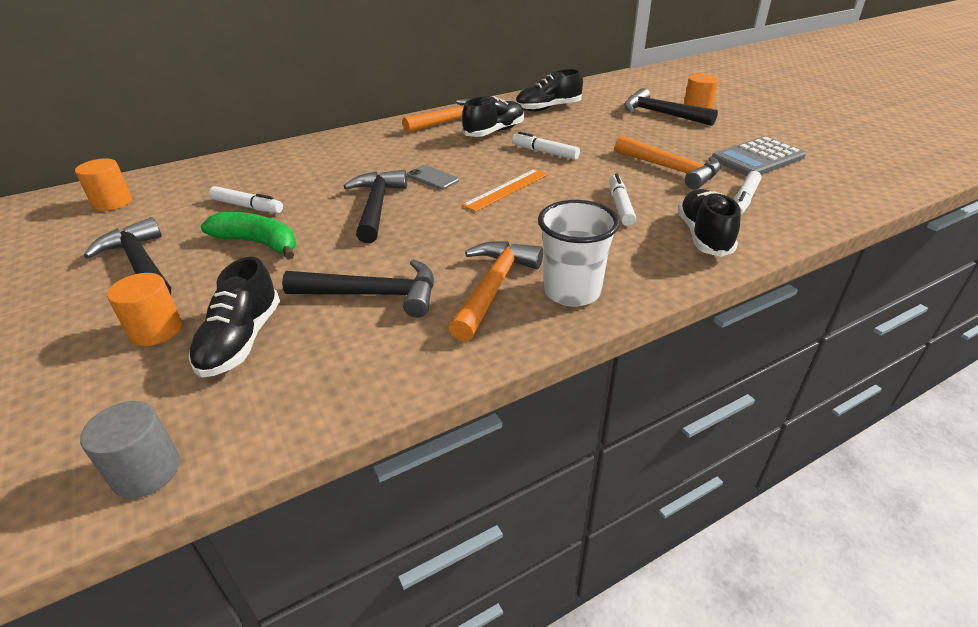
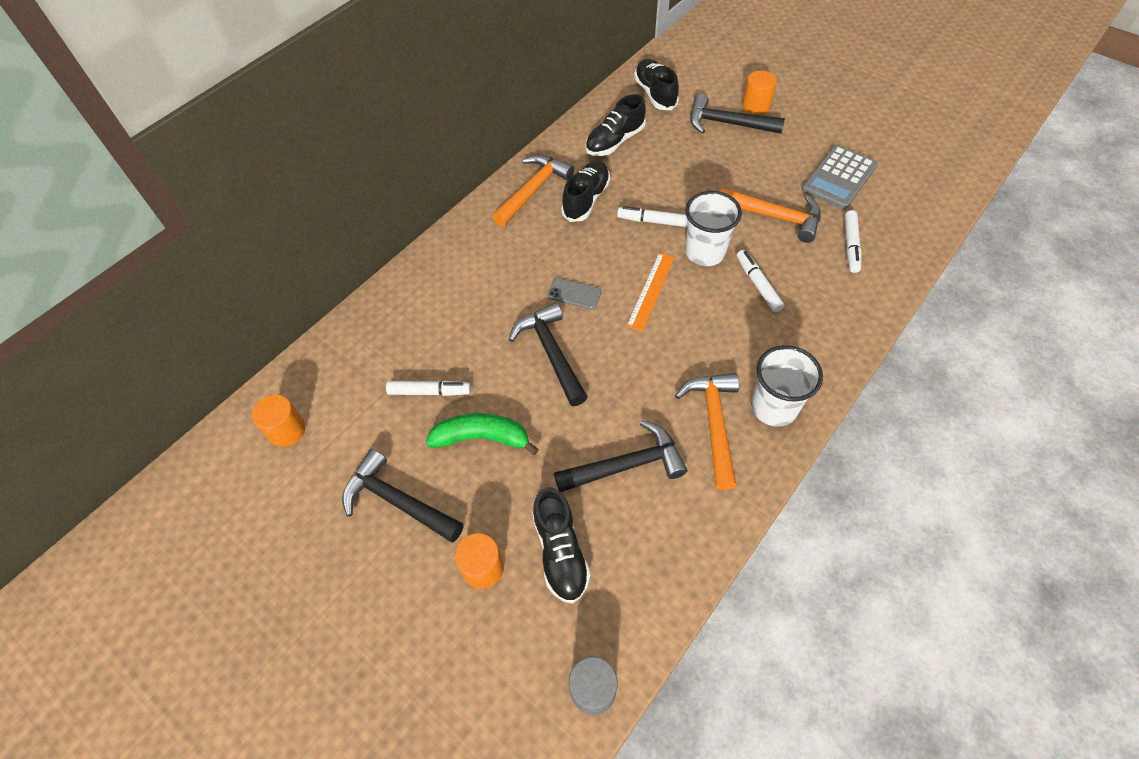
camera: 20 degrees left, 20 degrees up
black shoe [678,189,741,257] -> black shoe moved to [634,59,679,110]
none -> white cup [685,191,742,266]

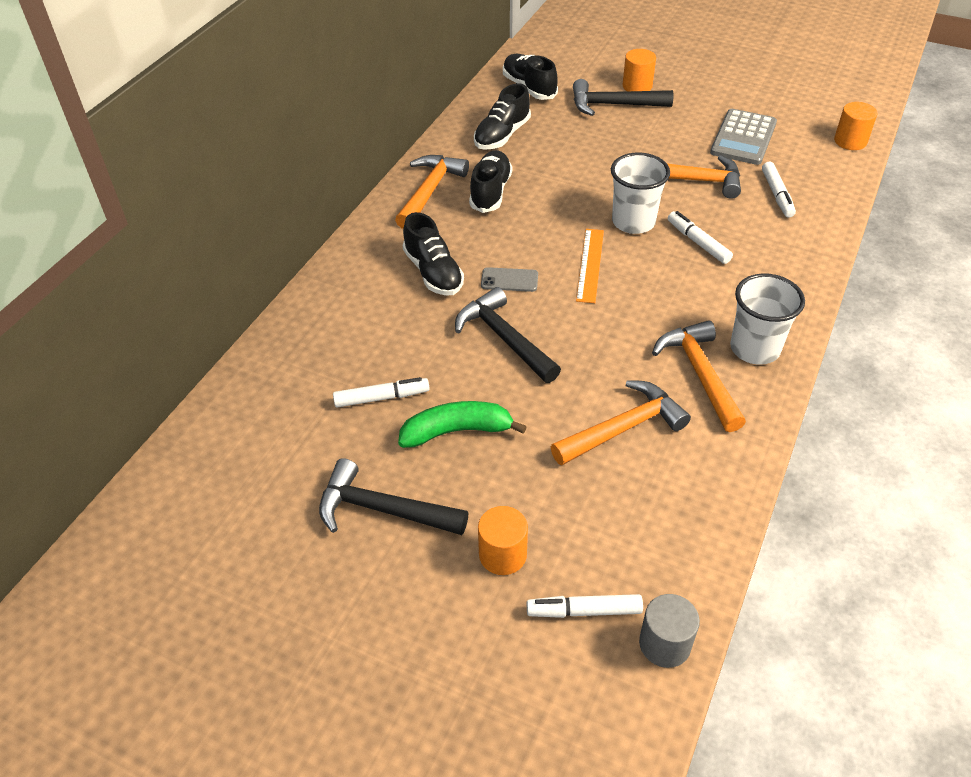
camera: 15 degrees left, 10 degrees down
orange cylinder [252,395,305,447] -> orange cylinder moved to [834,102,877,150]
black shoe [532,487,591,604] -> black shoe moved to [403,212,464,296]
black hammer [554,420,687,492] -> orange hammer [551,380,691,465]
white marker [617,206,688,227] -> white marker moved to [527,594,643,618]

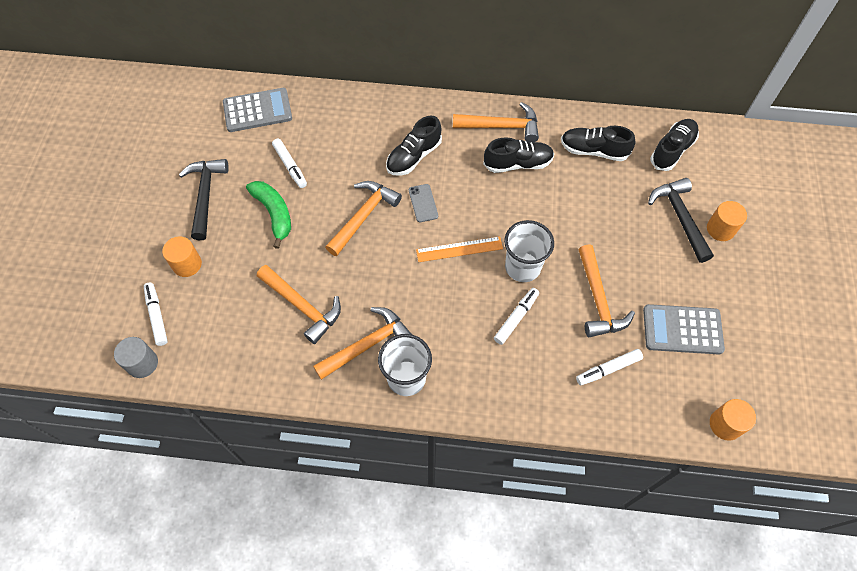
camera: 70 degrees right, 15 degrees up
black hammer [455,287,561,383] -> orange hammer [325,181,402,256]
none -> grey calculator [223,88,292,132]

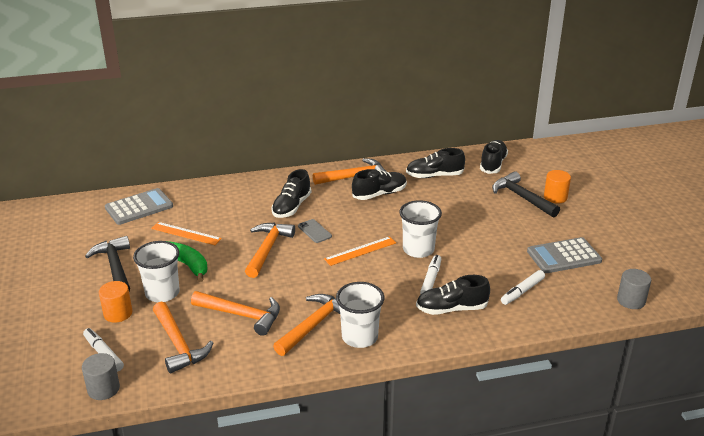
camera: 20 degrees left, 30 degrees down
white marker [272,139,307,188] -> orange ruler [151,222,222,245]
orange hammer [578,244,635,337] -> orange hammer moved to [153,302,213,373]
orange cylinder [710,399,756,441] -> grey cylinder [617,269,651,309]
none -> white cup [133,241,180,302]
none -> black shoe [416,275,490,315]

